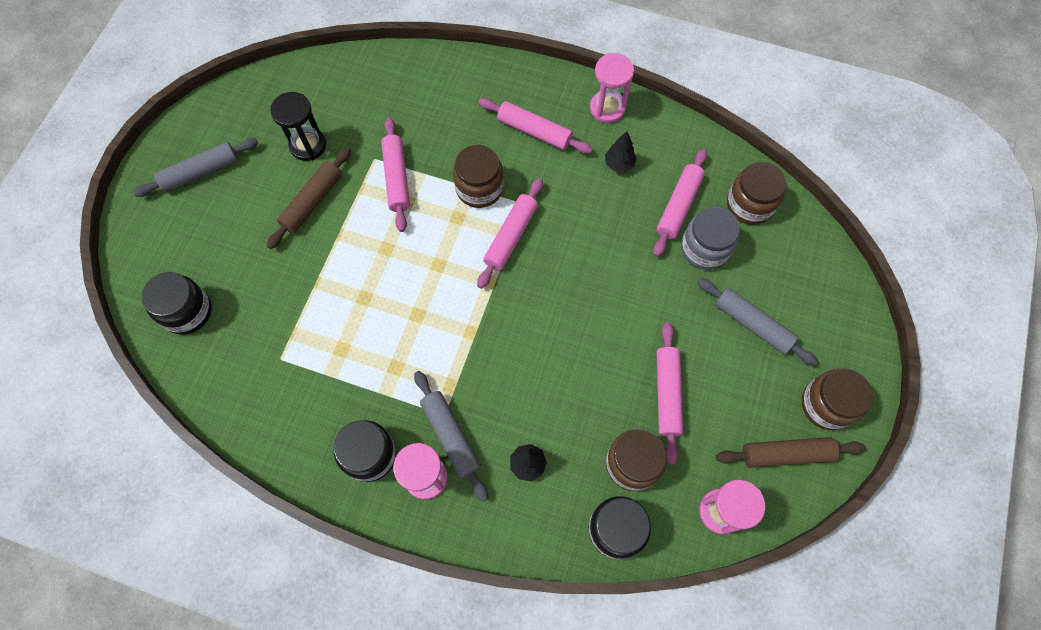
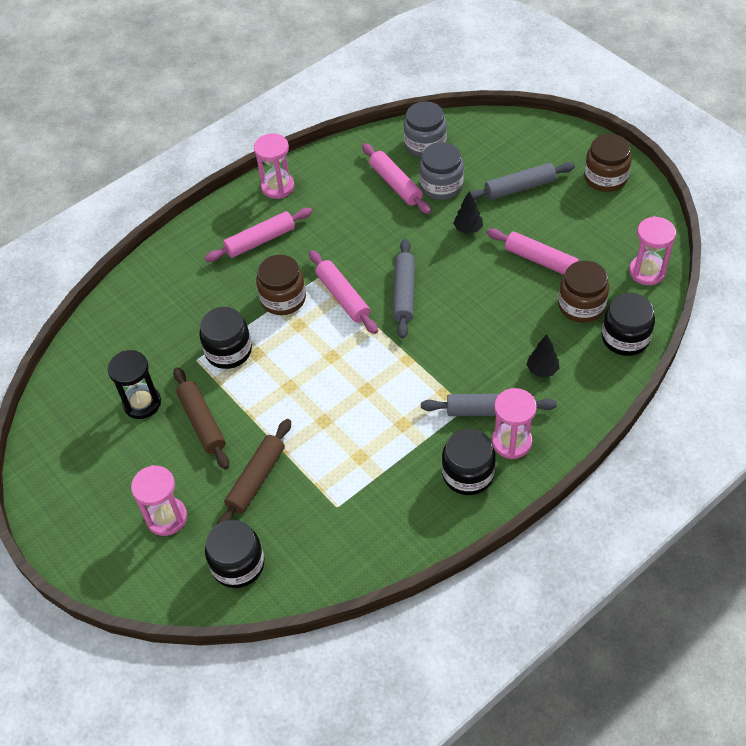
camera: 55 degrees left, 15 degrees down
grey rolling pin [133,138,258,197] -> grey rolling pin moved to [393,239,415,339]
pink rolling pin [381,117,410,232] -> black jar [199,307,252,369]
black tree [605,131,637,172] -> black tree moved to [453,191,483,234]
brown rolling pin [716,437,865,468] -> brown rolling pin moved to [217,419,291,524]
brown jar [727,162,787,225] -> grey jar [404,101,447,157]
none -> pink hourglass [131,465,187,536]

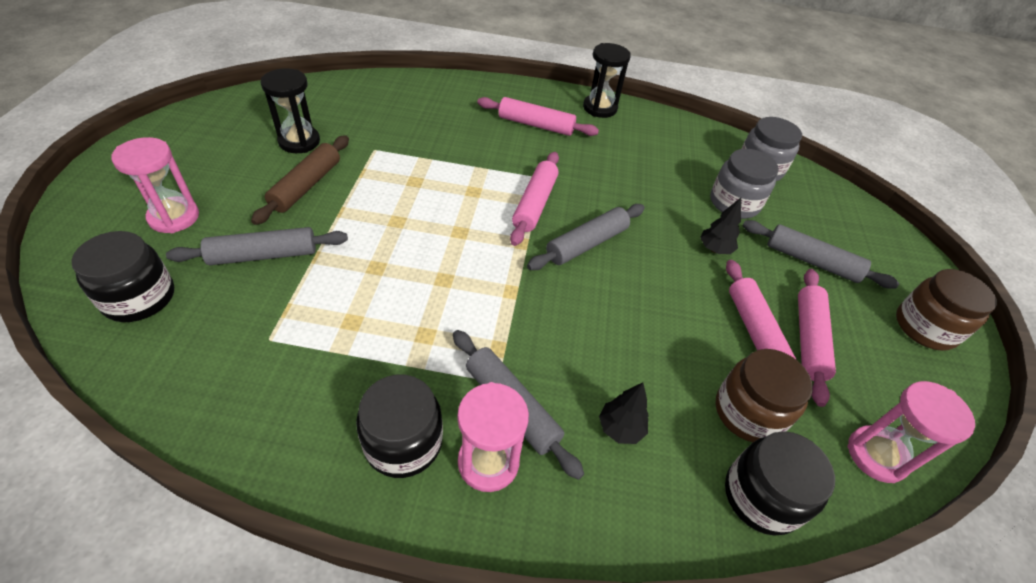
camera: 40 degrees right, 5 degrees down
black jar [199,307,252,369] -> none
brown rolling pin [217,419,291,524] -> grey rolling pin [166,227,348,265]
pink hourglass [254,134,294,199] -> black hourglass [583,43,631,118]
brown jar [256,255,306,315] -> none
pink rolling pin [362,143,431,214] -> pink rolling pin moved to [798,269,836,407]

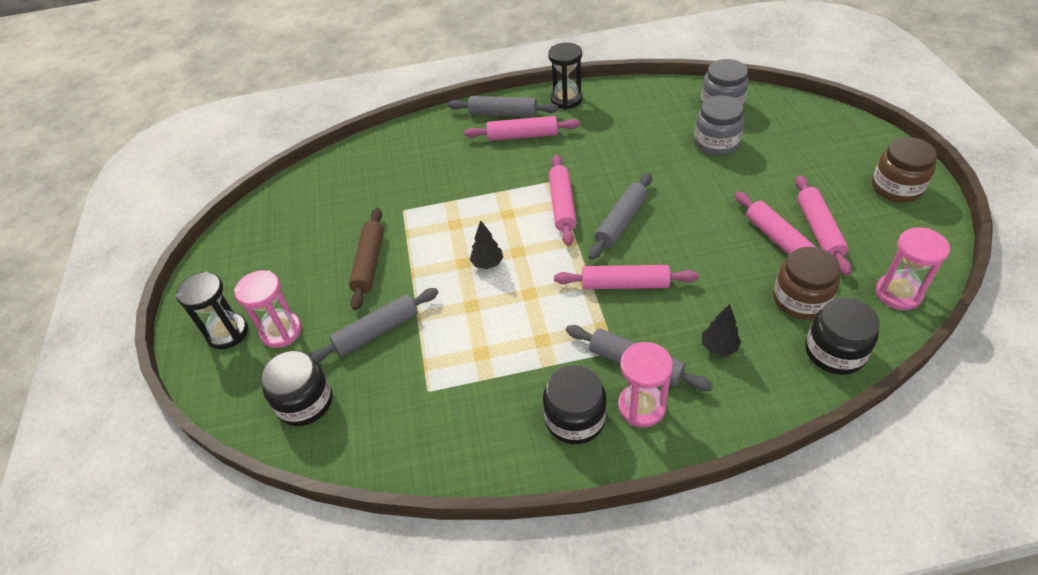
camera: 10 degrees left, 0 degrees up
black hourglass [260,68,320,153] -> black hourglass moved to [176,272,248,349]
black tree [700,198,741,254] -> black tree moved to [470,220,503,269]
grey rolling pin [742,220,899,289] -> grey rolling pin moved to [448,96,558,117]
none -> pink rolling pin [554,265,699,289]

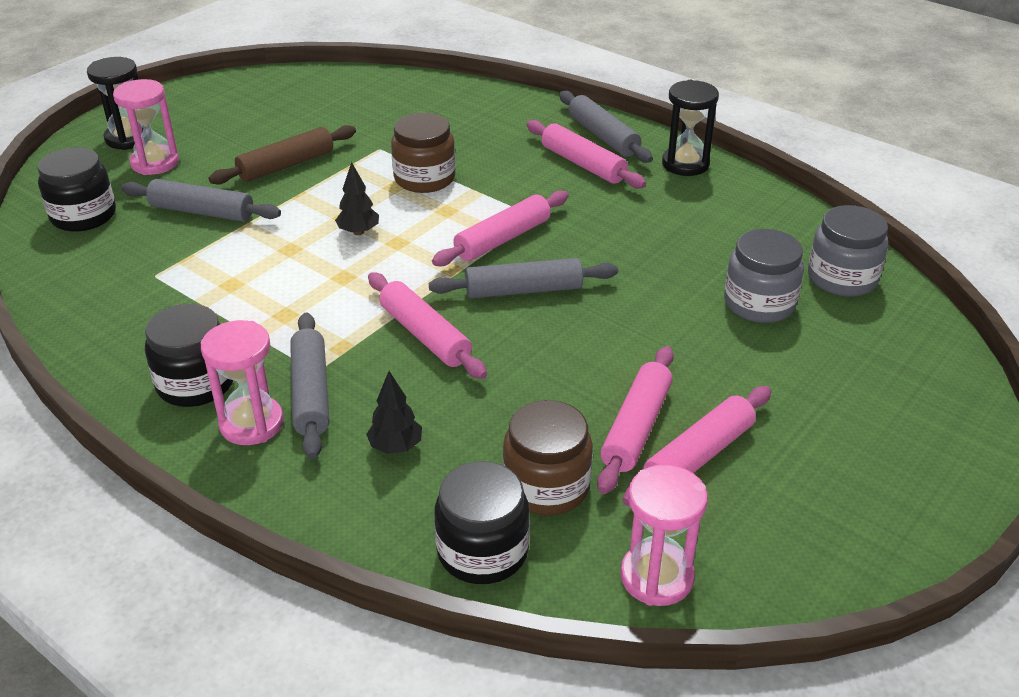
camera: 45 degrees right, 10 degrees down
brown jar [872,137,937,203] -> brown jar moved to [391,113,455,193]

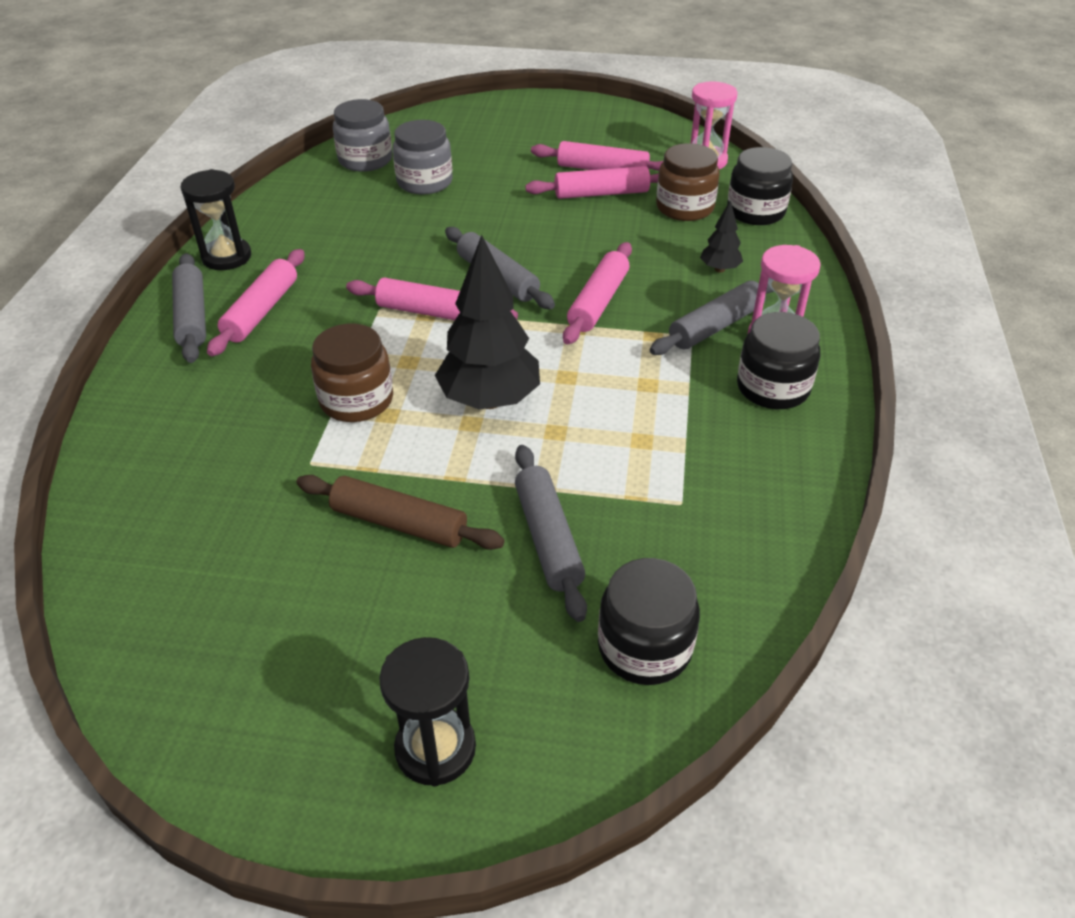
camera: 120 degrees left, 5 degrees up
pink hourglass [113,79,179,175] -> none
black tree [335,162,379,235] -> black tree [435,235,540,410], size x2.10
grey rolling pin [559,91,653,163] -> grey rolling pin turned 45 degrees counterclockwise [172,253,206,363]

